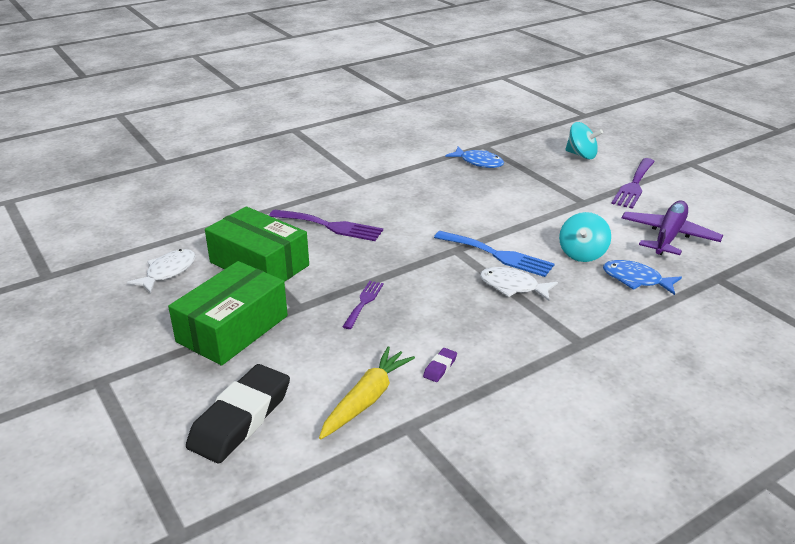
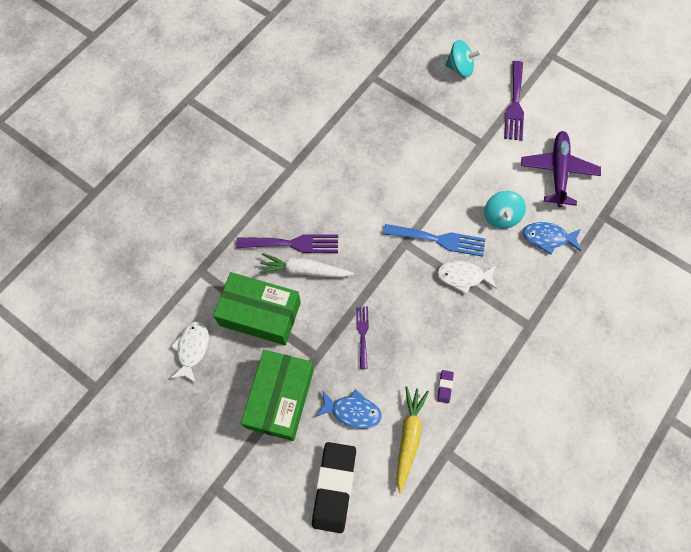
camera: 20 degrees left, 35 degrees up
blue fish [445,147,504,168] -> blue fish moved to [316,389,382,429]
none -> white carrot [259,253,354,277]

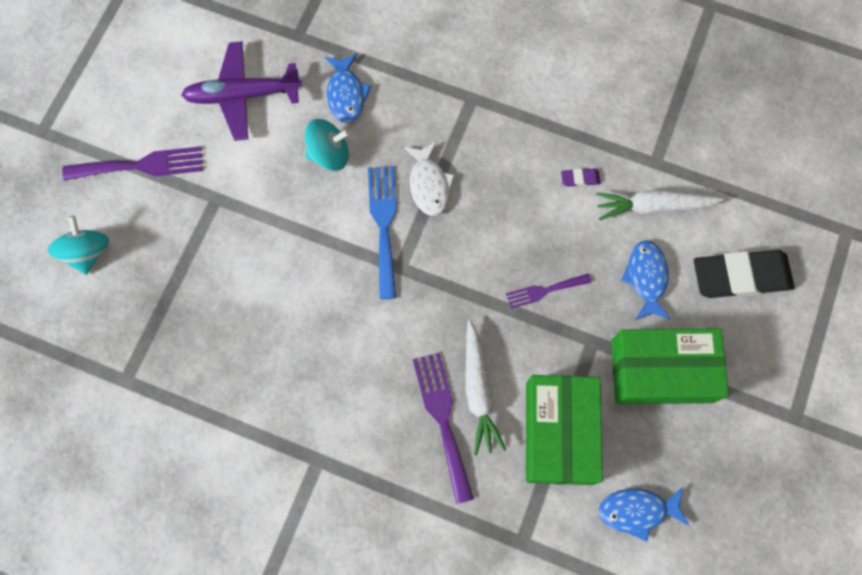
camera: 105 degrees left, 5 degrees up
white fish [170,321,209,383] -> blue fish [599,487,689,542]
yellow carrot [397,387,429,493] -> white carrot [596,190,724,220]

